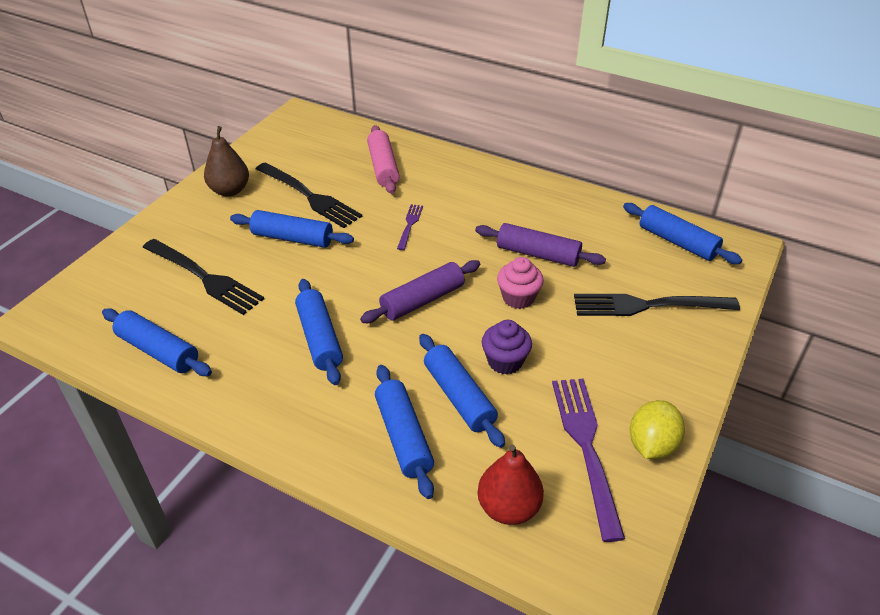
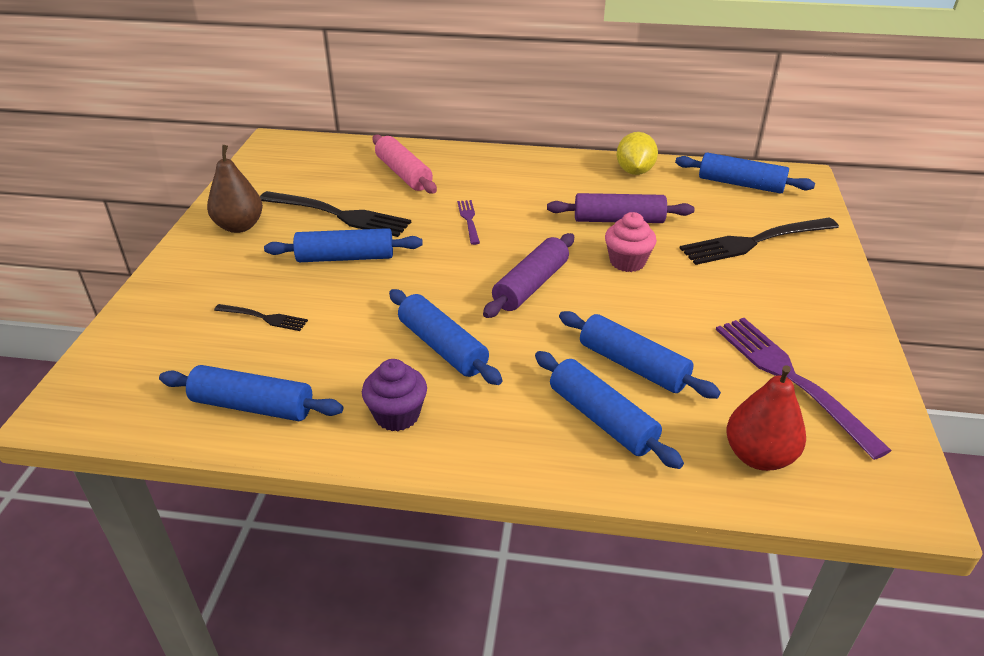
camera: 20 degrees left, 5 degrees down
black fork [142,239,264,315] -> black fork [214,304,308,331], size x0.50
purple cupcake [482,320,532,375] -> purple cupcake moved to [362,359,427,431]
yellow lemon [630,400,685,459] -> yellow lemon moved to [616,132,658,175]

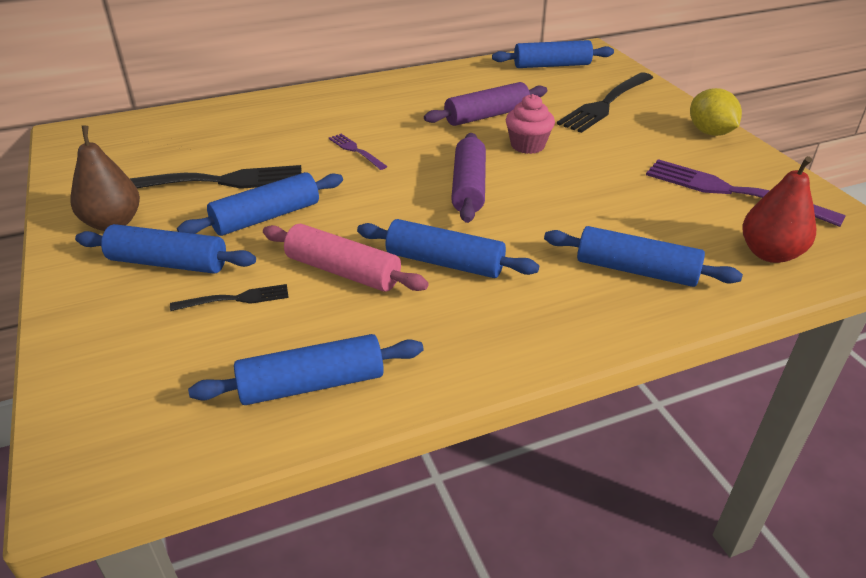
camera: 30 degrees left, 0 degrees up
purple cupcake [362,359,427,431] -> none
pink rolling pin [372,135,437,194] -> pink rolling pin moved to [263,224,429,292]
blue rolling pin [559,311,721,399] -> blue rolling pin moved to [75,224,256,274]
yellow lemon [616,132,658,175] -> yellow lemon moved to [690,88,742,136]

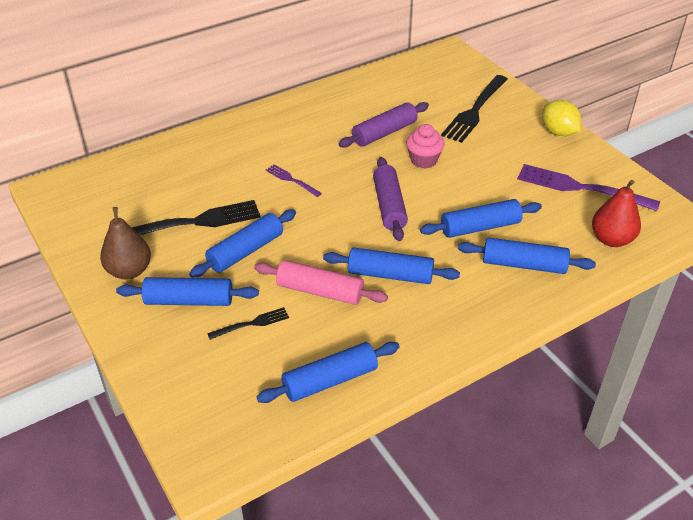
camera: 10 degrees left, 5 degrees up
blue rolling pin [492,40,614,68] -> blue rolling pin moved to [420,199,542,238]

